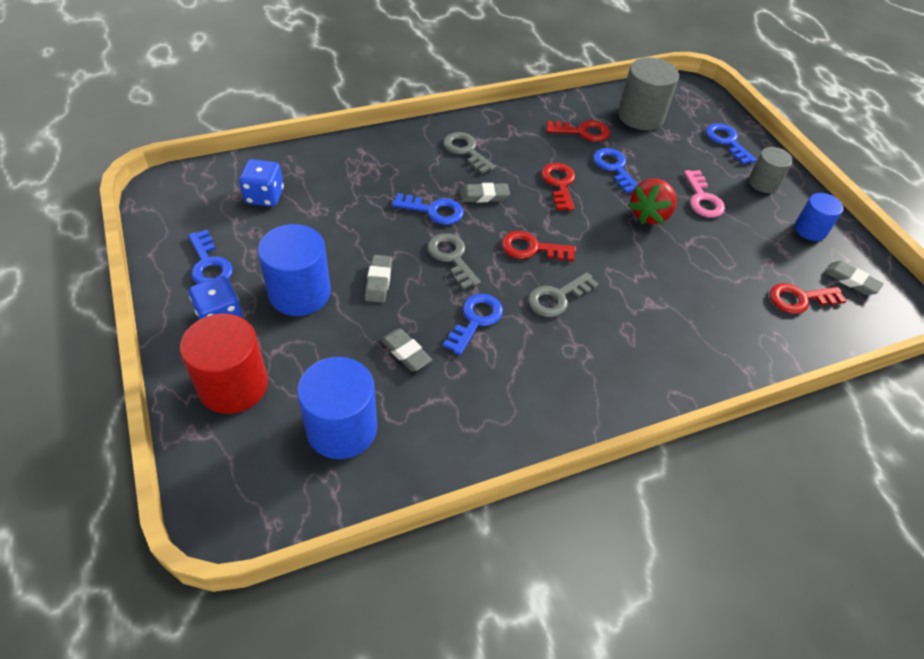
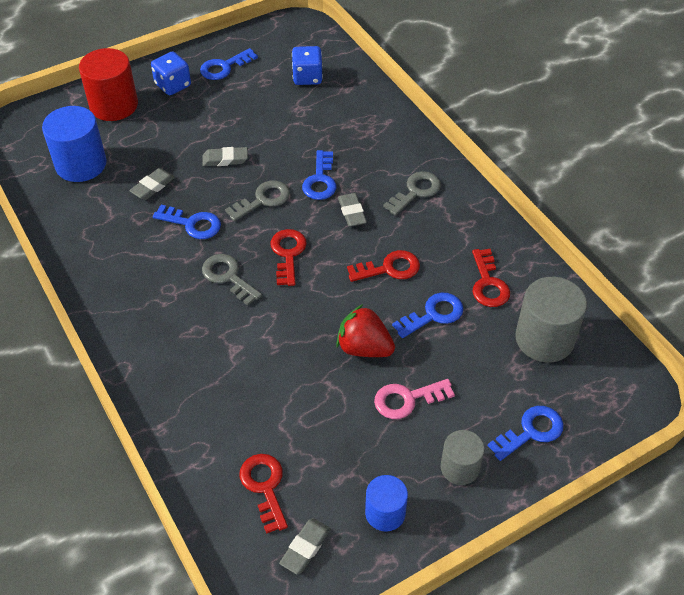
camera: 85 degrees right, 0 degrees up
blue cylinder [258,224,331,316] -> none

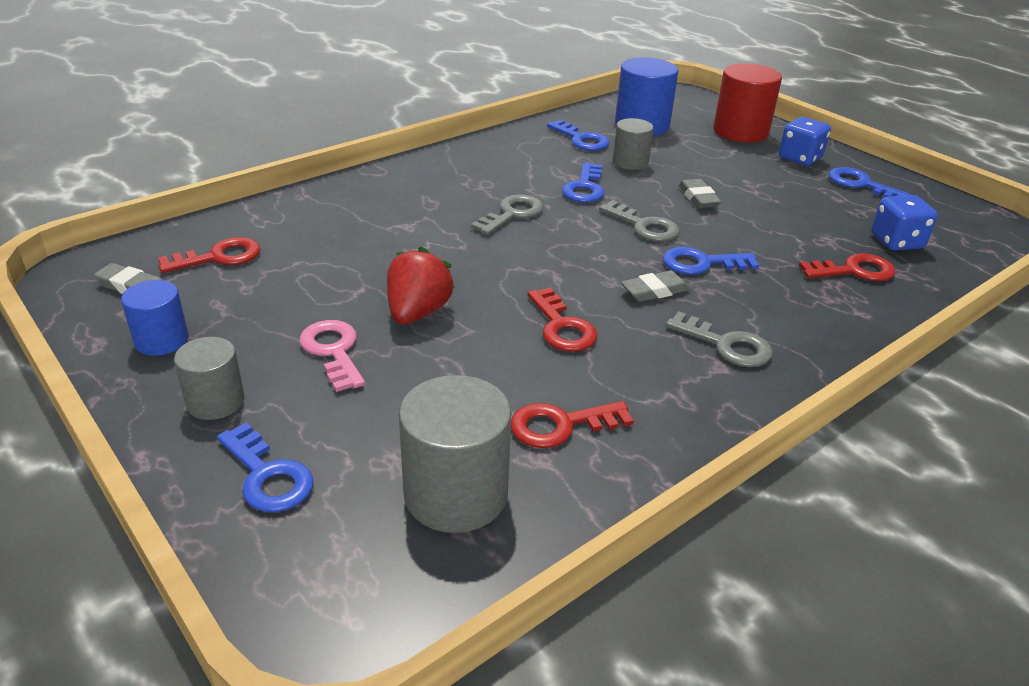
camera: 80 degrees right, 15 degrees down
grey eraser [129,168,175,200] -> grey cylinder [613,118,654,170]
red key [270,229,307,286] -> red key moved to [799,253,895,281]
blue key [392,293,463,338] -> blue key moved to [547,119,610,151]

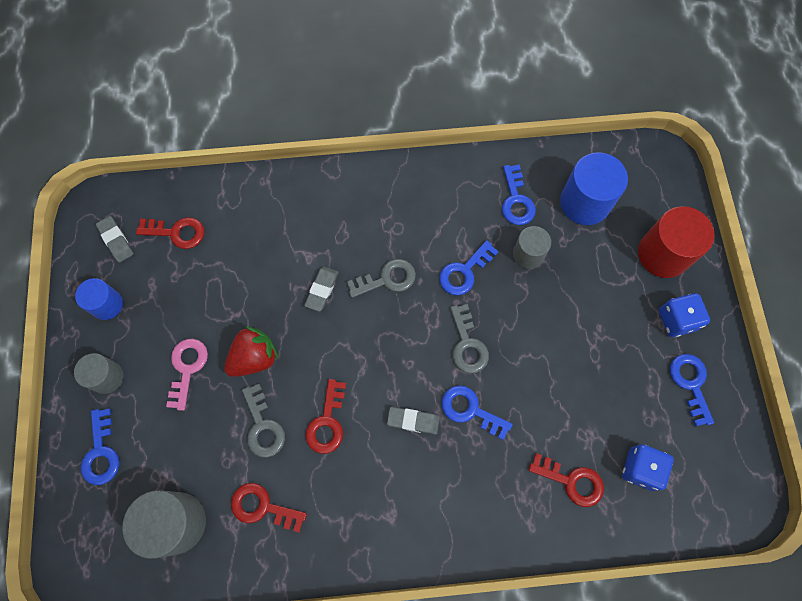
camera: 35 degrees right, 35 degrees up
grey key [666,311,773,367] -> grey key moved to [242,384,285,458]
grey eraser [679,179,721,208] -> grey eraser moved to [304,266,339,312]

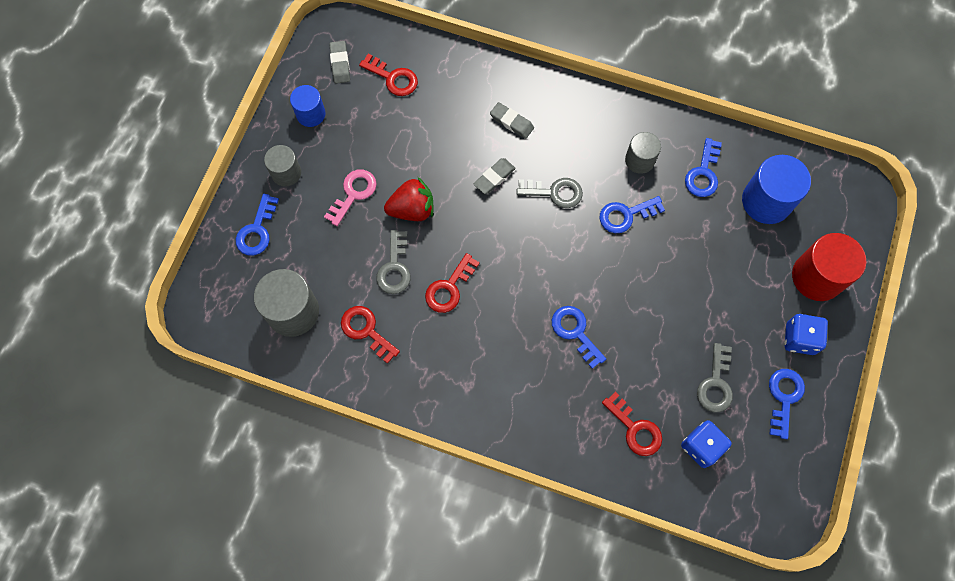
camera: 25 degrees right, 0 degrees up
grey eraser [387,407,440,435] -> grey eraser moved to [490,102,534,139]
grey key [450,304,489,374] -> grey key moved to [697,343,733,412]
grey cylinder [513,226,551,269] -> grey cylinder moved to [625,132,661,174]

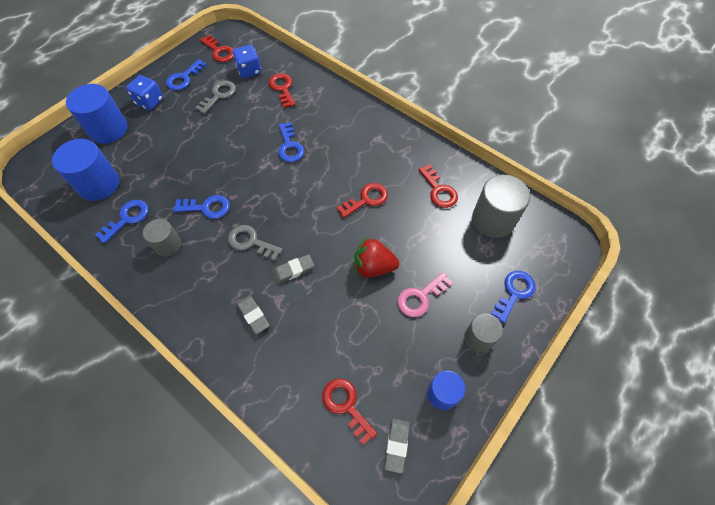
camera: 160 degrees left, 10 degrees down
grey key [376,230,411,294] -> none
red cylinder [792,233,866,301] -> blue cylinder [66,84,128,144]
none -> red key [200,35,233,62]

